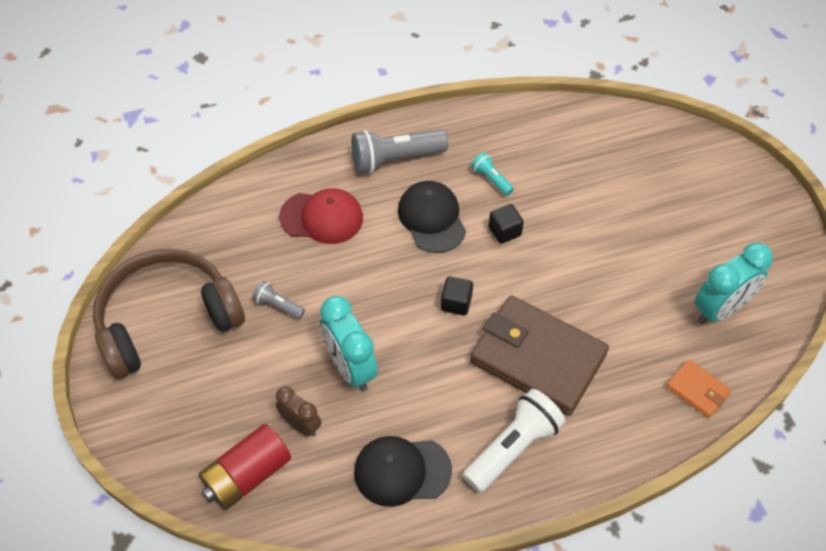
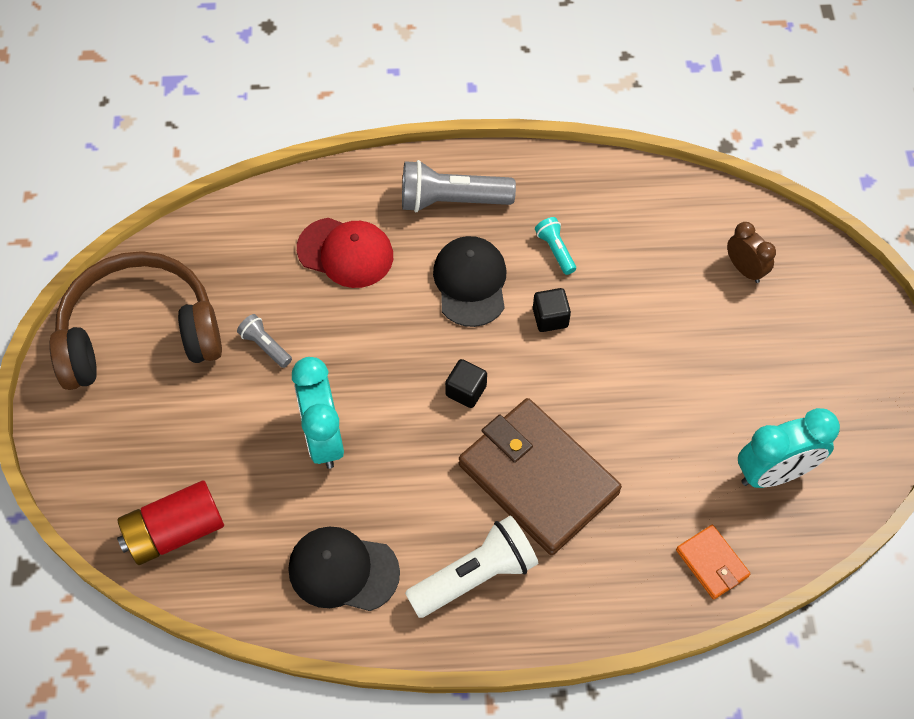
camera: 15 degrees right, 5 degrees up
brown clock [276,386,322,437] -> brown clock moved to [727,222,776,283]

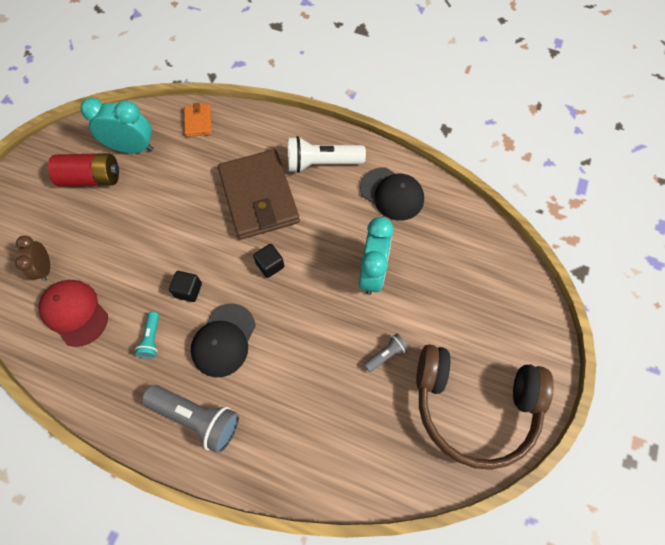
camera: 155 degrees left, 5 degrees up
red battery [117,480,224,565] -> red battery moved to [48,153,119,187]
grey flashlight [237,314,292,368] -> grey flashlight turned 105 degrees counterclockwise [364,333,409,372]
red cap [297,218,393,288] -> red cap moved to [39,280,108,347]

